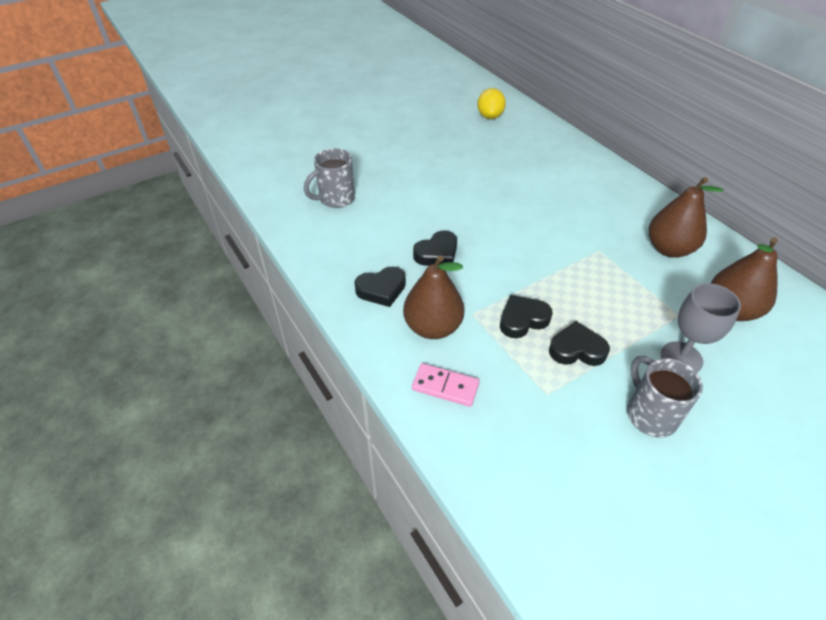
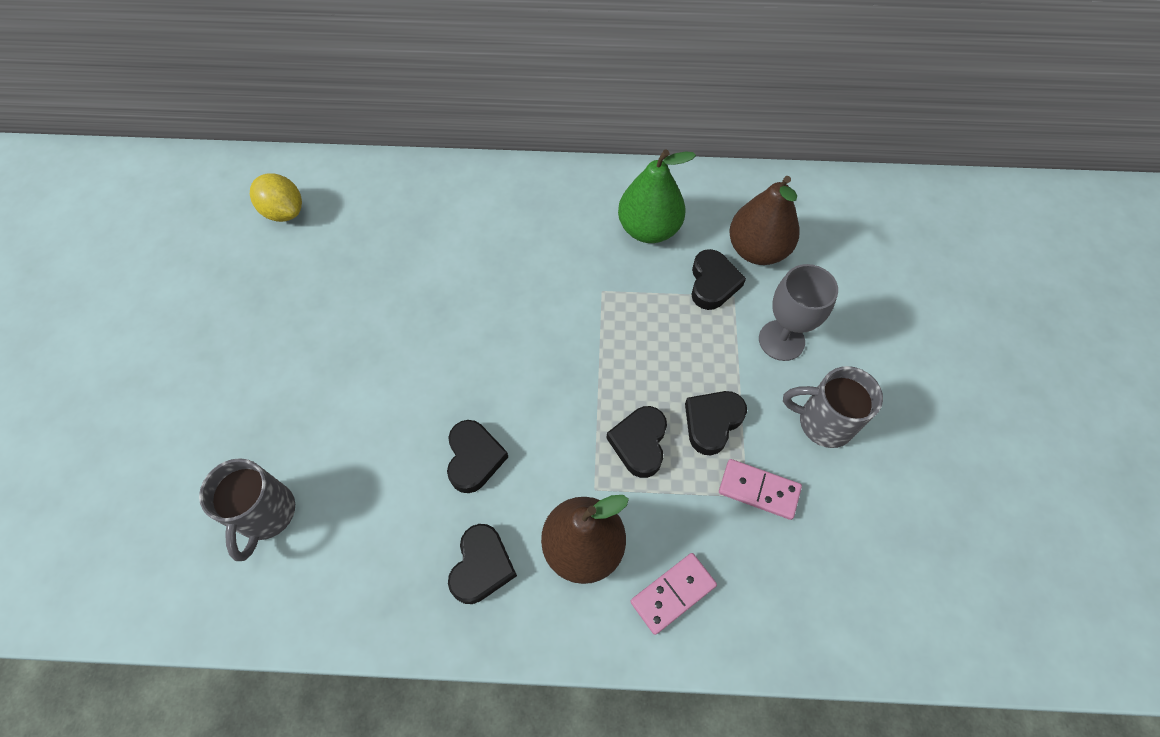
camera: 55 degrees left, 15 degrees up
brown pear [649,177,724,258] -> green pear [618,149,696,243]
none -> black heart [691,249,746,310]
none -> pink domino [719,459,802,520]

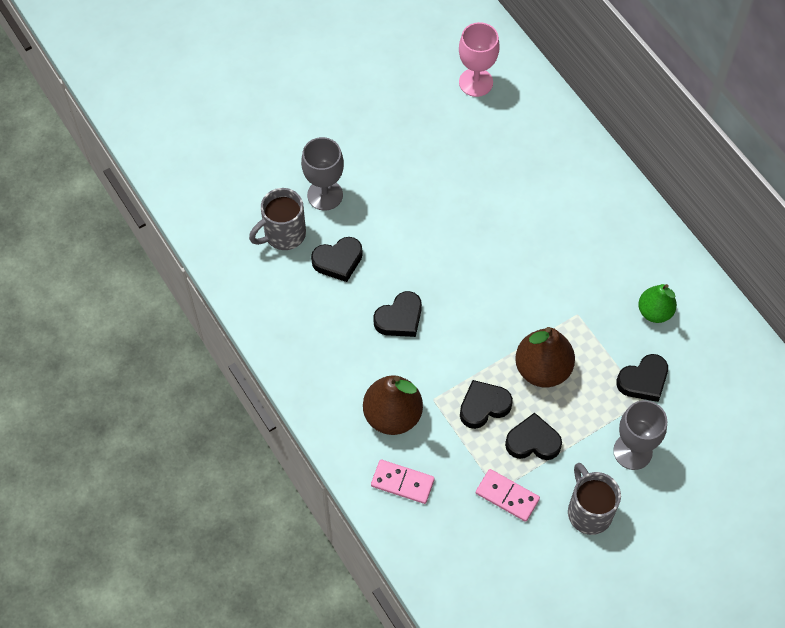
camera: 55 degrees right, 0 degrees up
yellow lemon [250,173,302,222] -> pink goblet [459,22,499,97]
black heart [448,524,517,604] -> black heart moved to [311,237,363,282]
green pear [618,149,696,243] -> green pear [638,284,677,323], size x0.65
pink domino [719,459,802,520] -> pink domino turned 45 degrees counterclockwise [476,469,540,522]
brown pear [729,176,800,265] -> brown pear moved to [515,327,575,387]
none -> grey goblet [301,137,344,211]

